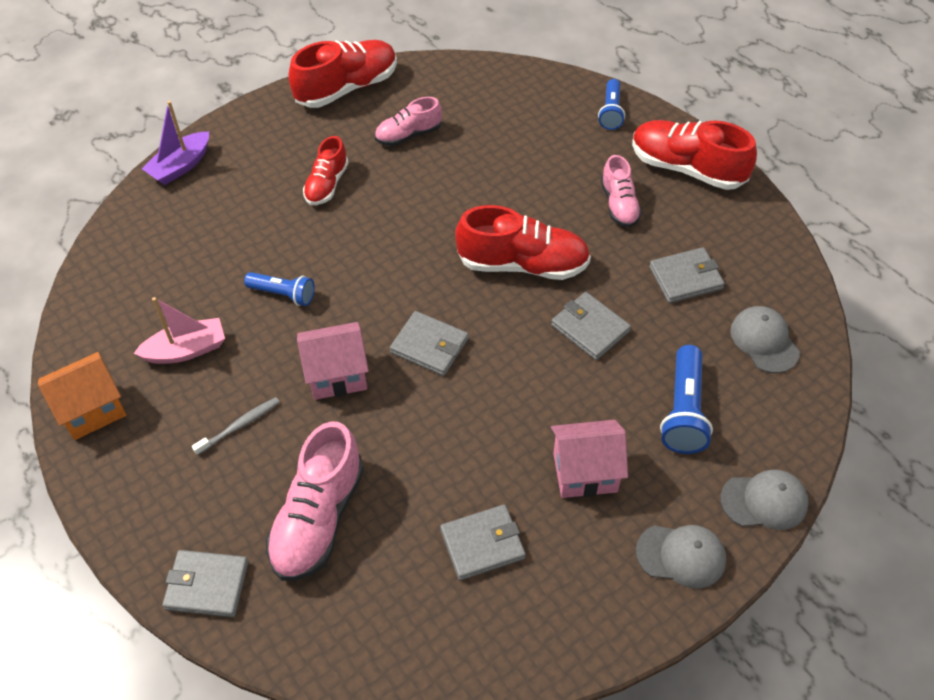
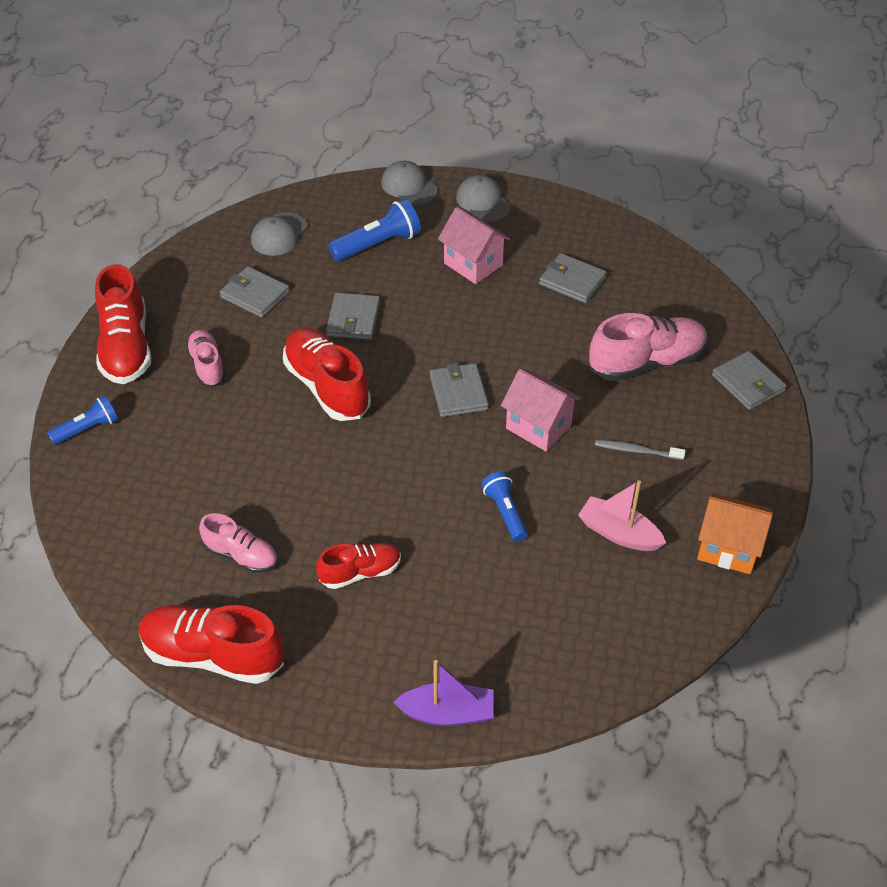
camera: 130 degrees left, 5 degrees down
pink shoe [601,155,642,228] -> pink shoe turned 60 degrees counterclockwise [186,330,226,387]

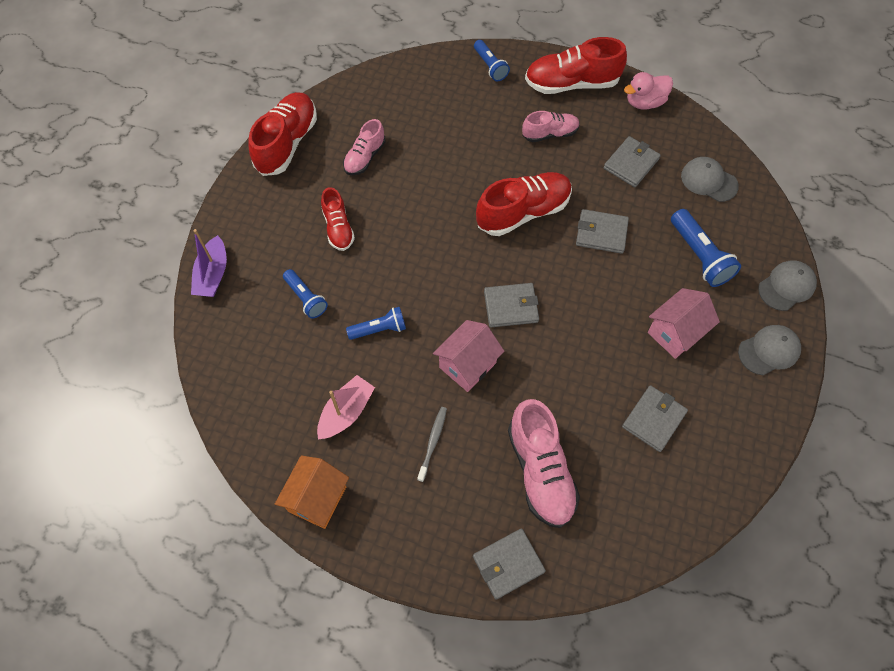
camera: 95 degrees right, 15 degrees up
none -> blue flashlight [283,269,328,318]
none -> pink duck [624,72,673,110]

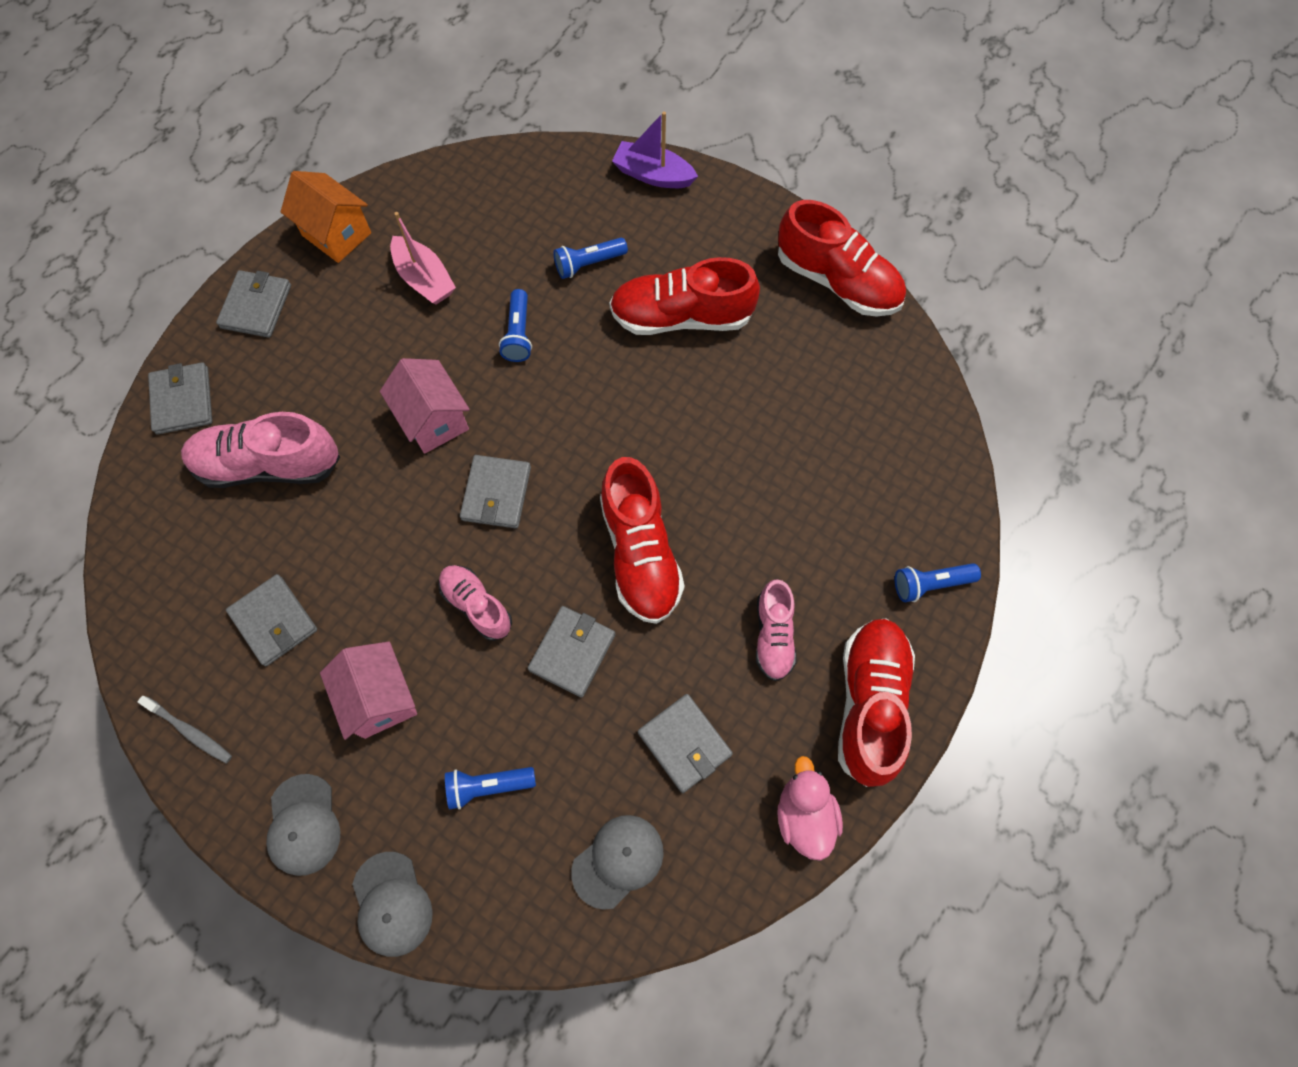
camera: 105 degrees right, 5 degrees up
red shoe [321,187,355,251] -> red shoe [609,257,760,335], size x1.69
pink shoe [343,119,386,175] -> pink shoe moved to [438,565,512,641]
grey toothbrush [417,407,447,482] -> grey toothbrush moved to [137,696,232,763]
blue flashlight [671,209,741,287] -> blue flashlight [445,767,536,809], size x0.65
none -> grey wallet [216,270,291,338]

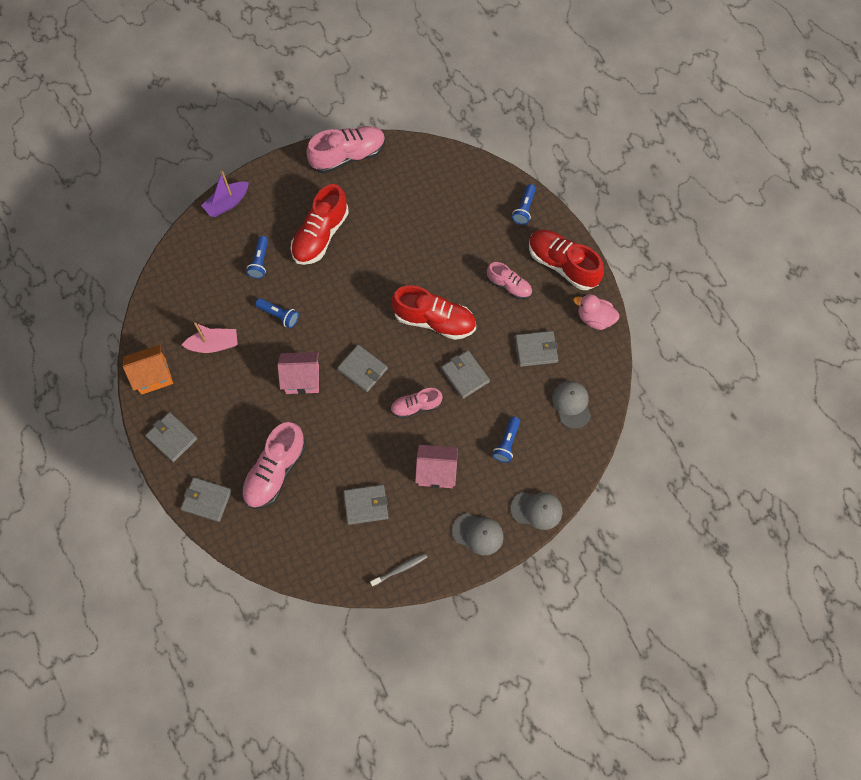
camera: 60 degrees left, 0 degrees up
red shoe [778,200,906,317] -> pink shoe [306,126,385,174]

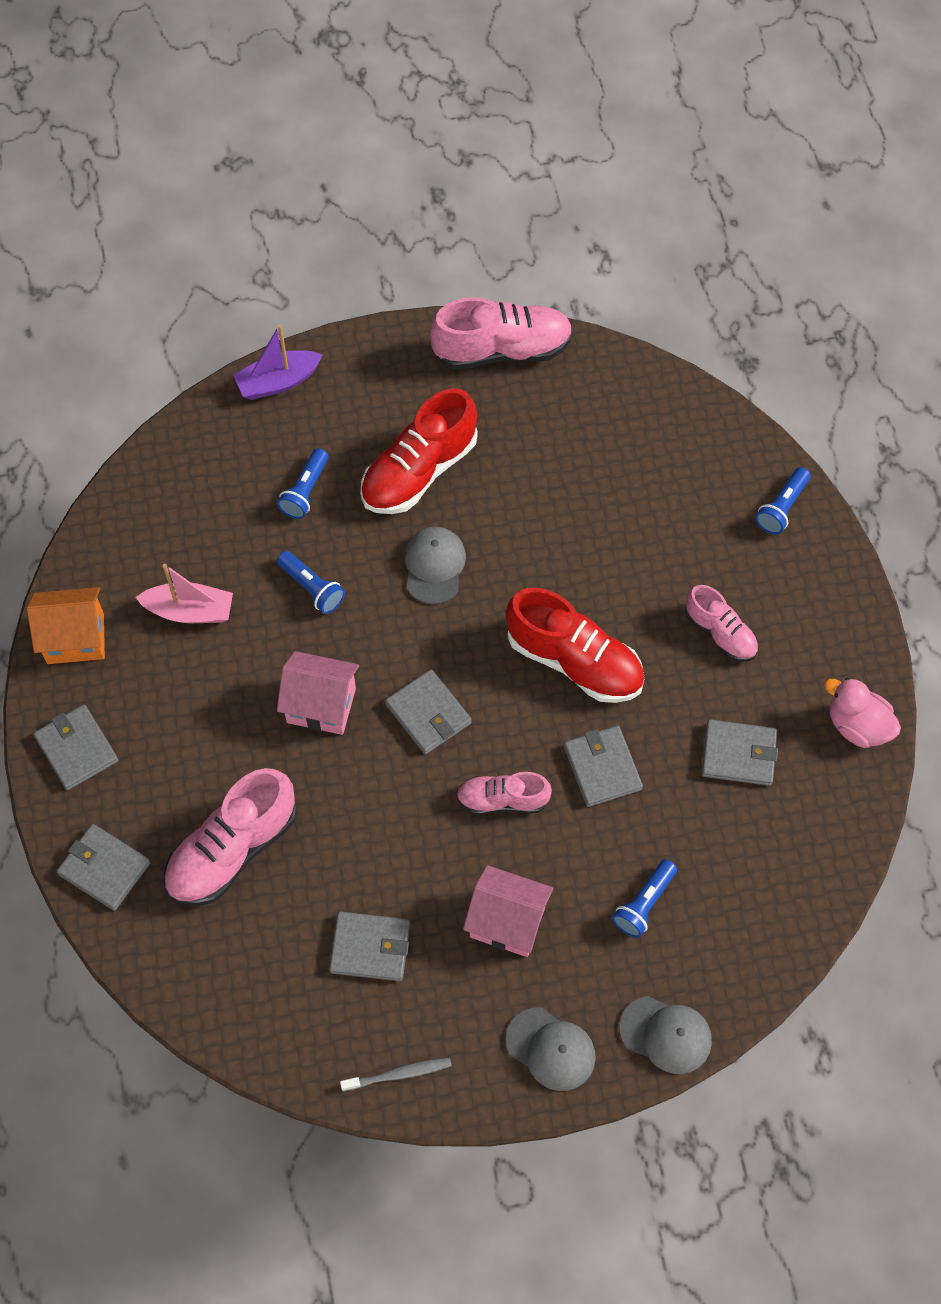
camera: 15 degrees right, 5 degrees down
red shoe [529,230,604,290] -> none
grey cap [552,381,591,429] -> grey cap moved to [405,527,466,604]

